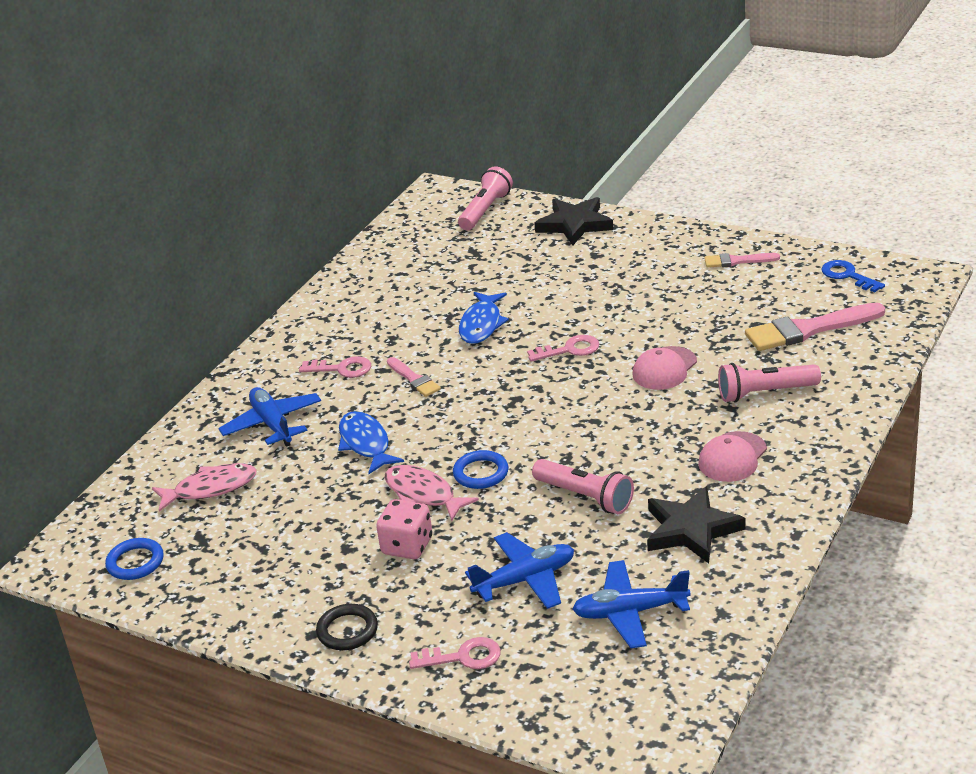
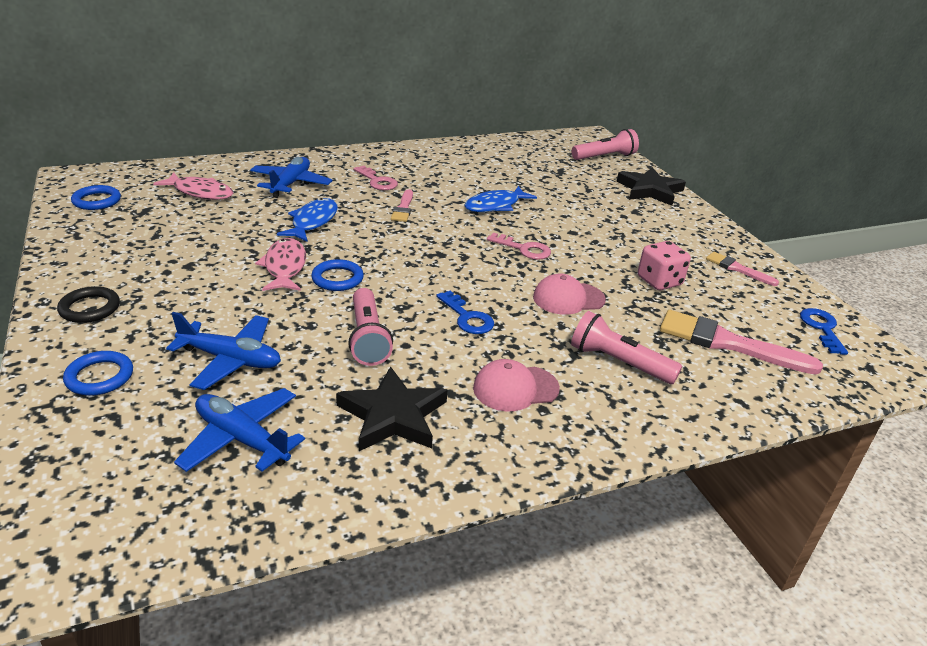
camera: 35 degrees right, 0 degrees up
pink dice [376,499,432,559] -> pink dice moved to [638,241,691,290]
pink key [409,637,501,669] -> blue ring [63,351,133,396]
none -> blue key [436,291,494,334]

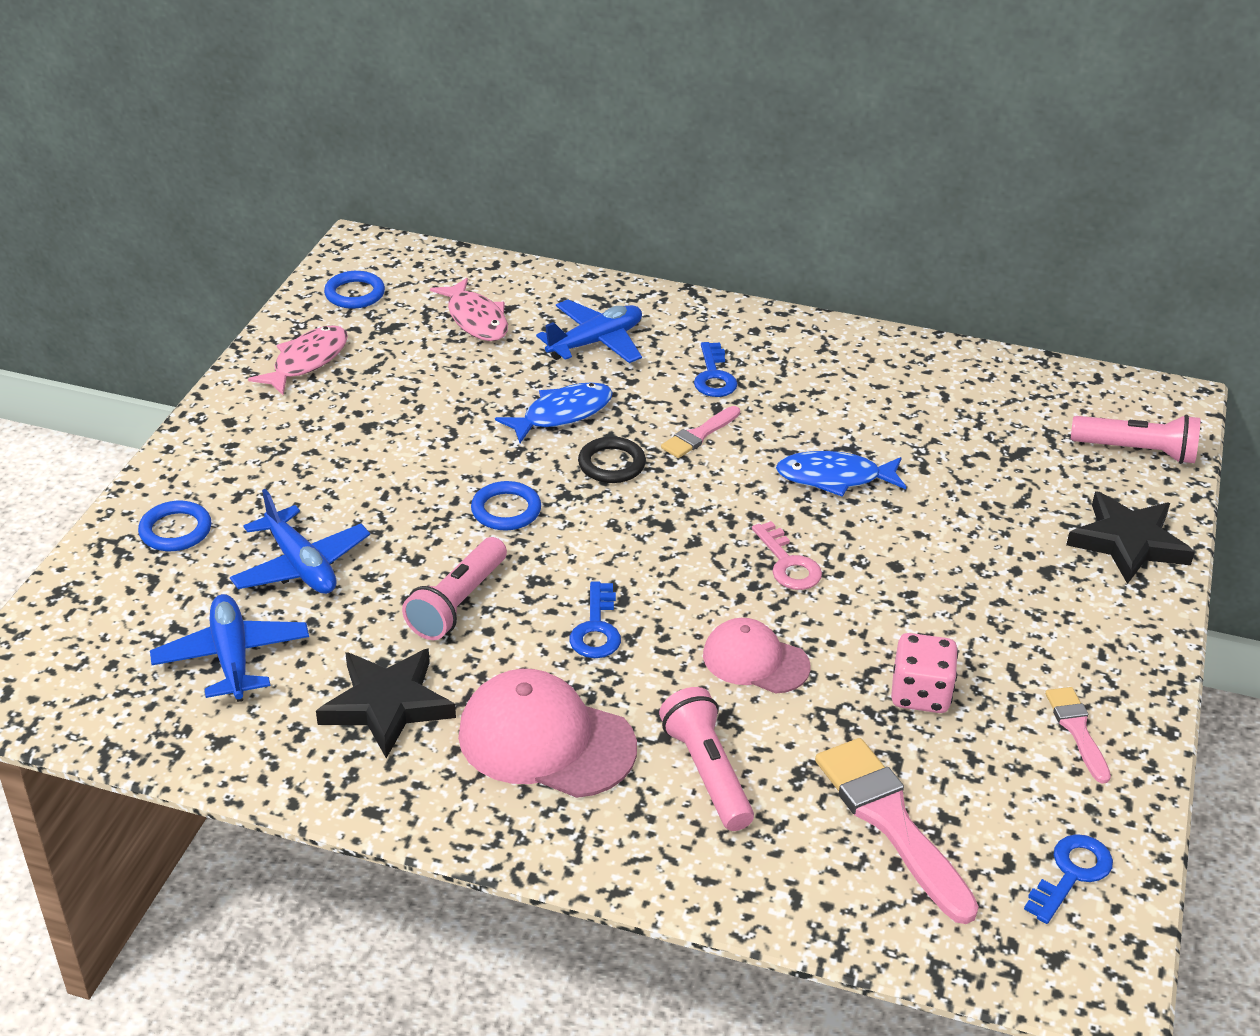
camera: 40 degrees right, 5 degrees up
black ring [57,286,120,323] -> black ring moved to [578,436,646,483]
pink fish [255,238,306,291] -> pink fish moved to [248,325,348,395]
pink key [353,166,398,190] -> blue key [694,342,738,397]
pink cap [473,359,560,411] -> pink cap [458,669,637,798], size x1.59

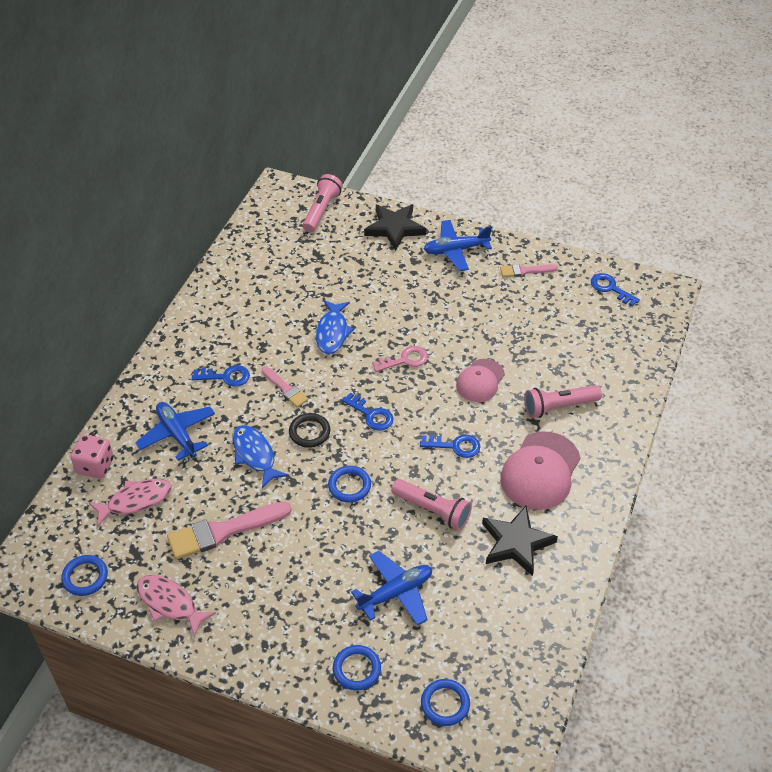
camera: 85 degrees left, 10 degrees up
blue plane [150,594,309,702] -> blue plane moved to [424,220,492,271]
pink brush [815,738,979,924] -> pink brush moved to [167,502,292,560]
pink dice [891,633,958,713] -> pink dice moved to [71,435,114,479]
none -> blue key [342,393,394,431]
none -> blue ring [421,679,470,726]

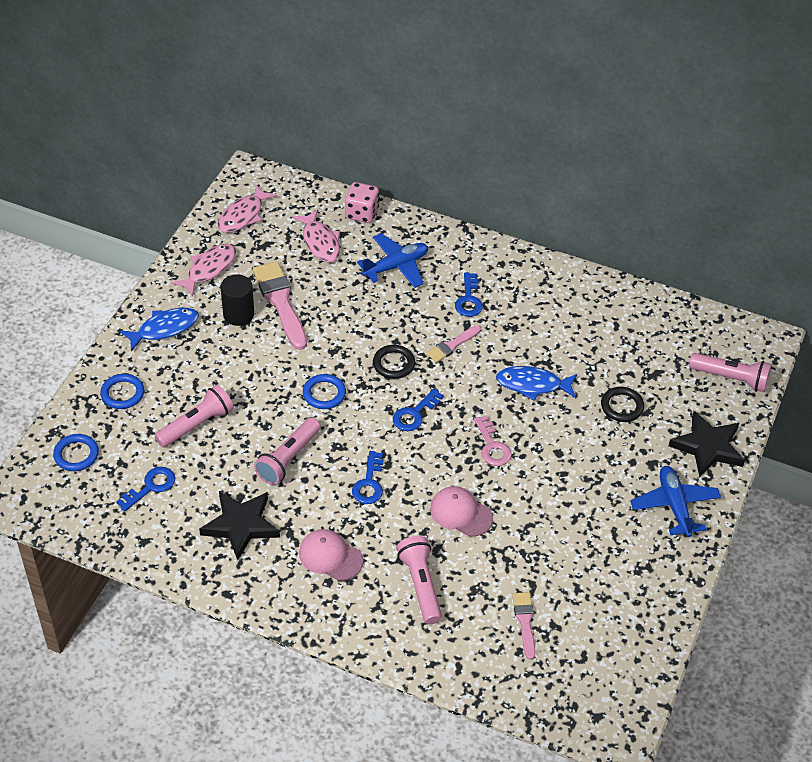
camera: 90 degrees right, 0 degrees up
blue ring [61,555,108,596] -> pink fish [218,184,277,233]
blue fish [232,425,289,488] -> blue fish moved to [119,308,199,352]
blue plane [351,551,432,626] -> pink flashlight [155,385,234,448]
pink brush [500,264,558,277] -> pink brush moved to [513,592,536,660]
pink cap [500,431,580,510] -> pink cap [299,529,363,581], size x0.63
blue key [591,273,640,306] -> blue key moved to [116,467,175,512]
none -> black cylinder [221,275,254,326]
none -> black ring [601,387,644,422]

